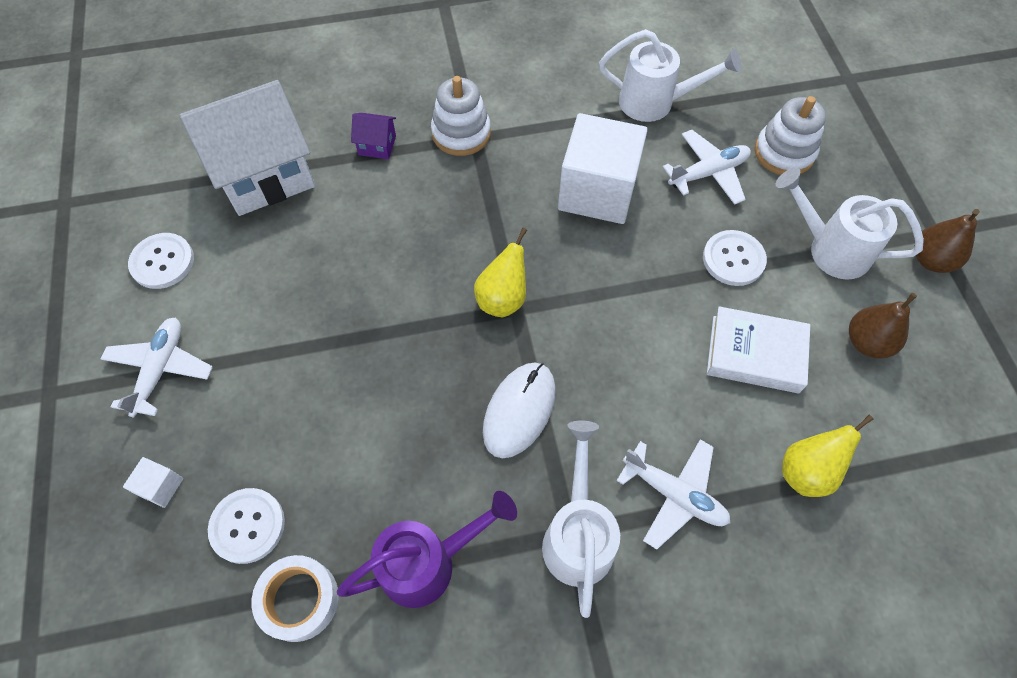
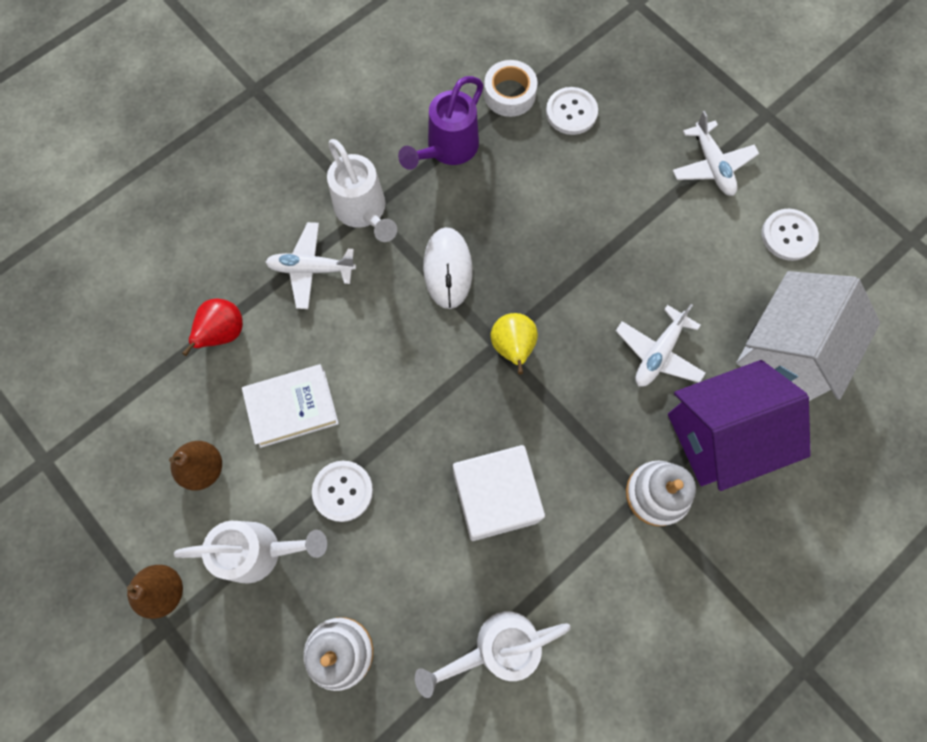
camera: 150 degrees right, 10 degrees up
white cube [123,457,183,508] -> none
purple house [351,113,396,159] -> purple house [668,360,811,491], size x2.48
white plane [663,130,751,205] -> white plane moved to [616,304,706,387]
yellow pear [782,415,873,497] -> red pear [182,298,243,356]

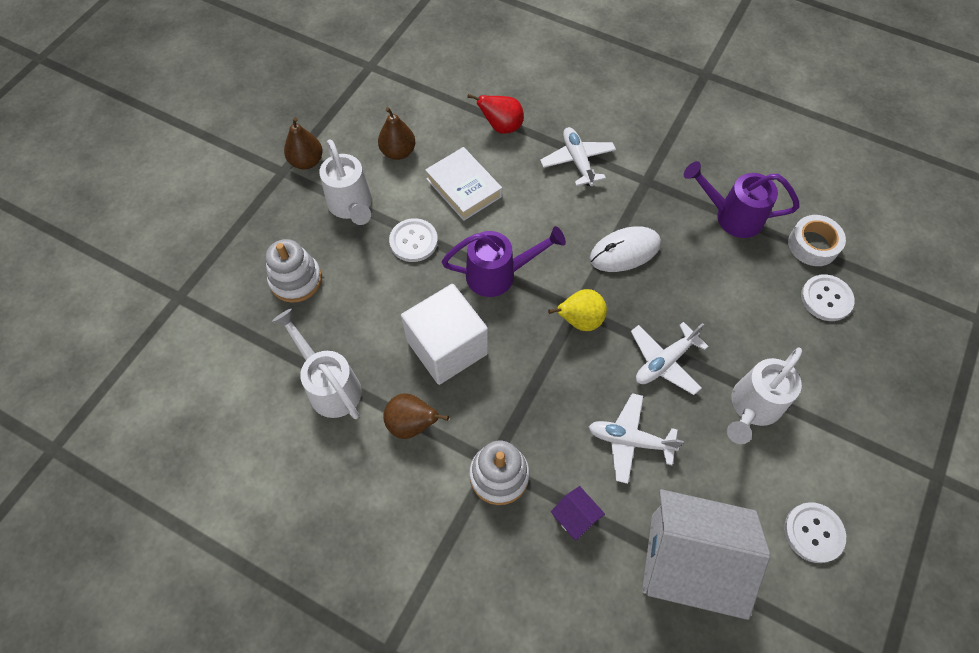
camera: 70 degrees right, 10 degrees down
white watering can [327,139,397,242] -> white watering can moved to [727,348,802,444]
purple house [668,360,811,491] -> purple house [551,486,605,540], size x0.40
white plane [672,111,759,196] -> white plane moved to [631,322,709,395]
none -> brown pear [383,393,449,439]
none -> purple watering can [442,226,566,297]

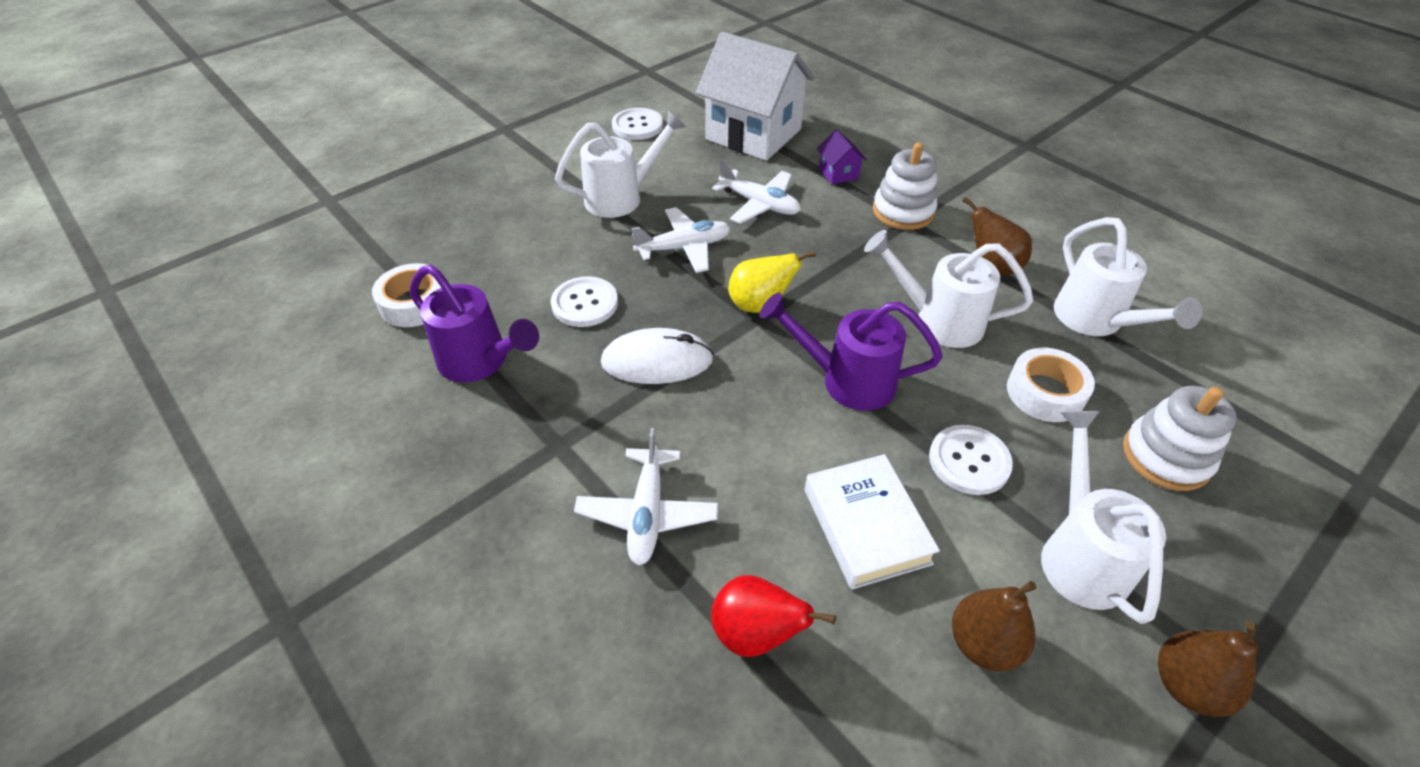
camera: 160 degrees left, 15 degrees down
white cube [401,284,488,385] -> white watering can [864,230,1033,348]
white button [801,274,855,321] -> white button moved to [551,276,618,327]
none -> white tape [1007,348,1095,422]

